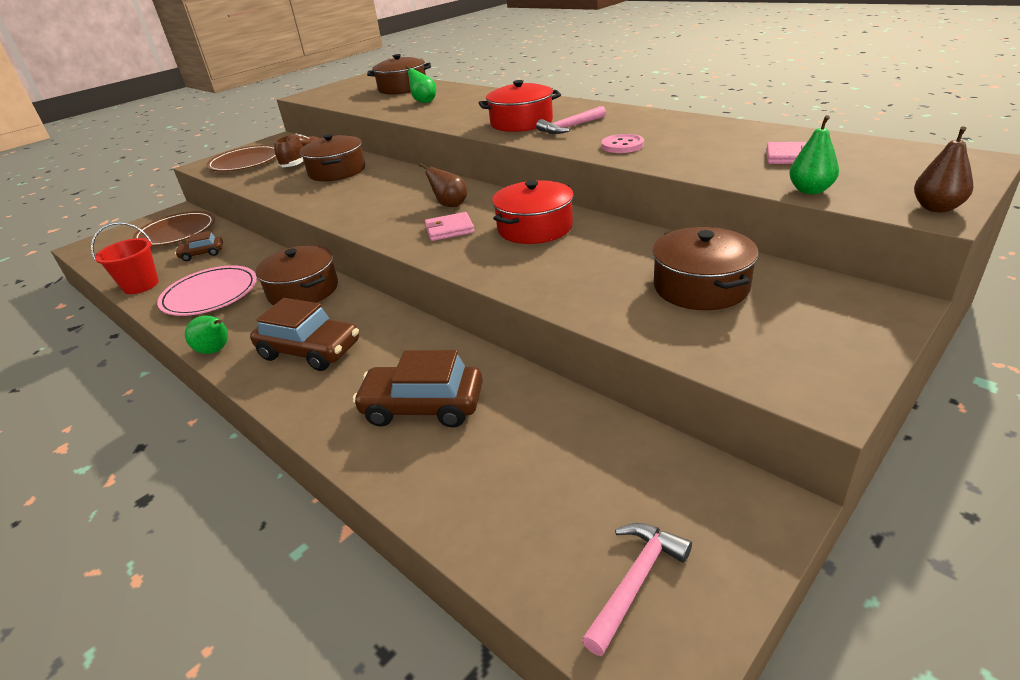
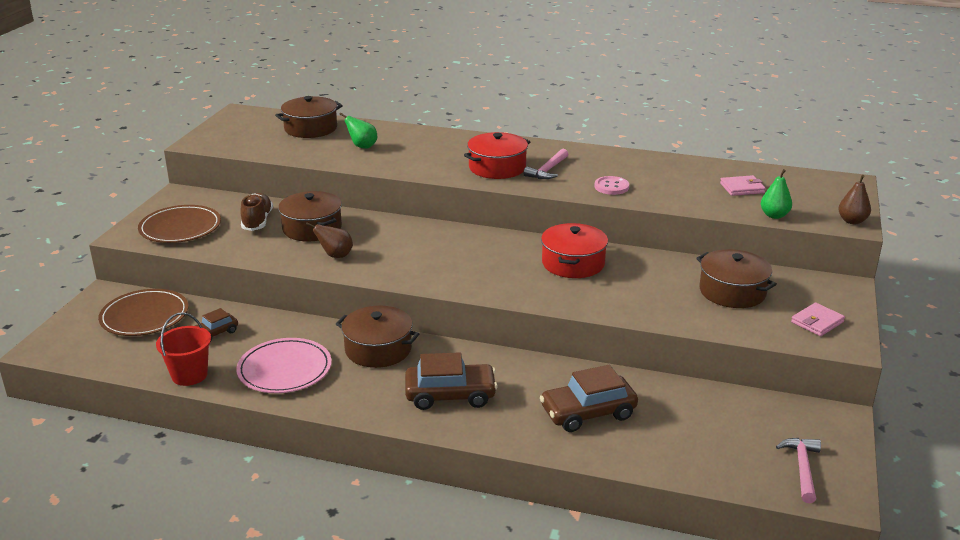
camera: 30 degrees left, 5 degrees down
green pear [185,315,228,354] -> none
brown pear [419,163,467,207] -> brown pear moved to [306,222,353,258]
pink wallet [425,212,475,241] -> pink wallet moved to [791,303,845,336]

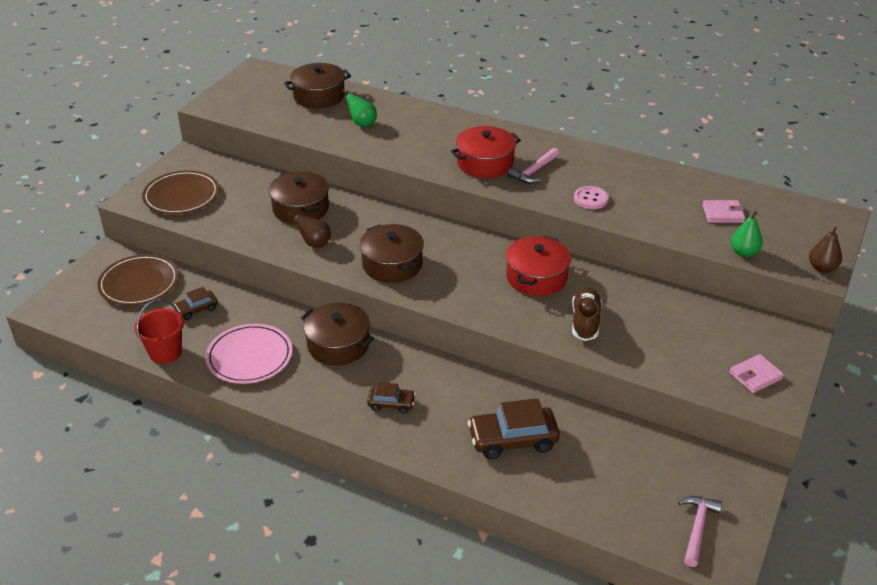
camera: 10 degrees right, 10 degrees up
brown shoe [240,193,273,231] -> brown shoe moved to [572,287,602,341]
brown car [405,352,498,410] -> brown car [367,382,416,414], size x0.56
brown pot [696,249,777,308] -> brown pot moved to [360,224,424,283]

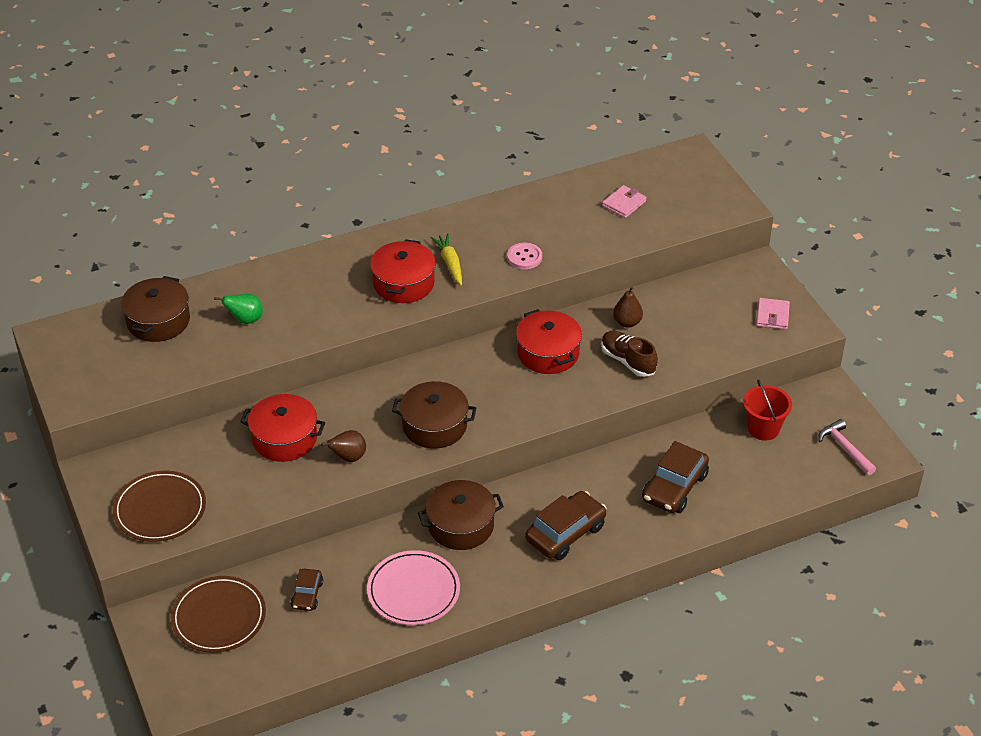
camera: 50 degrees left, 5 degrees up
red bucket [134,299,184,364] -> red bucket moved to [743,379,792,441]
brown pot [269,172,329,225] -> red pot [240,394,325,462]
brown car [367,382,416,414] -> brown car [525,491,607,560], size x1.79
pink hammer [507,148,559,184] -> yellow carrot [431,233,462,286]
green pear [731,211,763,257] -> none
brown pear [809,227,842,273] -> brown pear moved to [613,286,643,328]

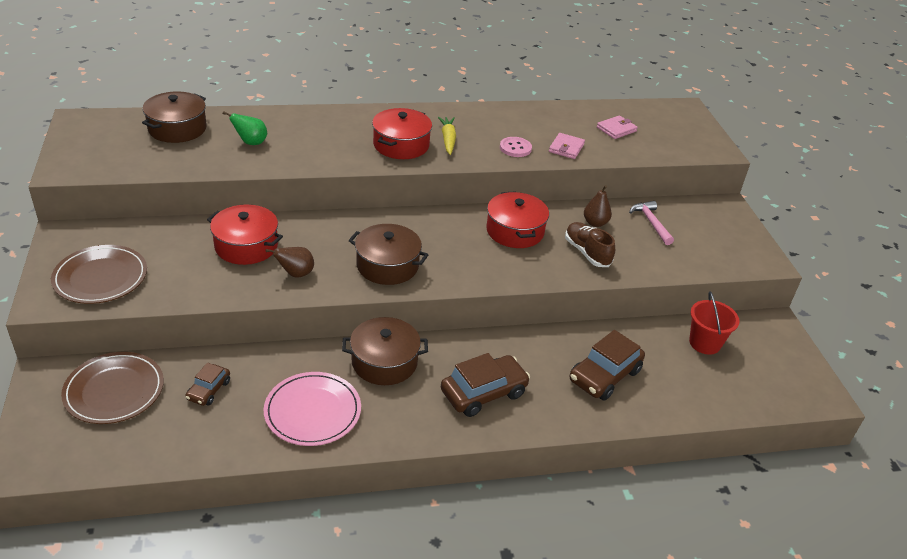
camera: 10 degrees right, 5 degrees down
pink wallet [756,298,790,330] -> pink wallet moved to [549,133,585,159]
pink hammer [818,419,876,475] -> pink hammer moved to [629,201,674,245]

